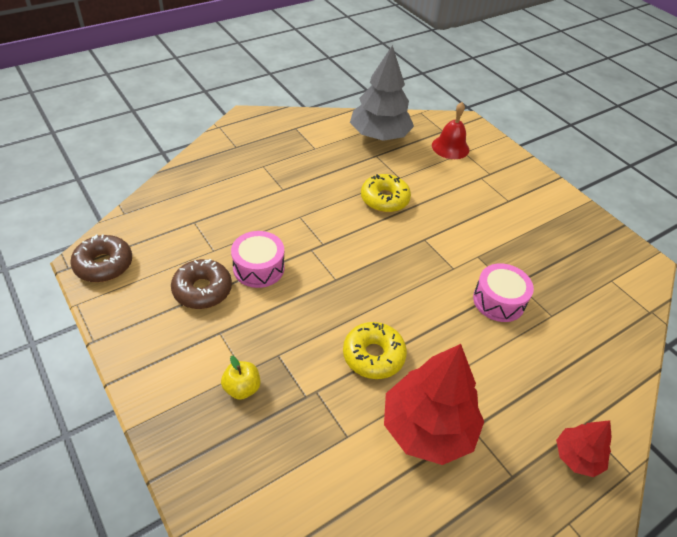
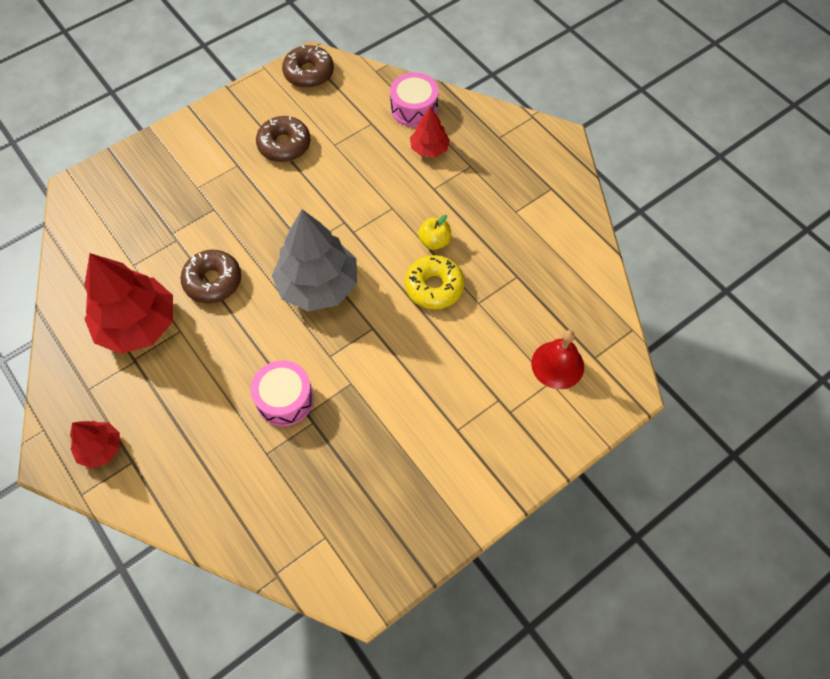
camera: 90 degrees right, 15 degrees up
yellow apple [221,356,261,400] -> yellow apple moved to [418,215,451,250]
pink drum [231,231,285,288] -> pink drum moved to [390,72,439,127]
yellow donut [343,322,407,379] -> brown donut [180,250,241,303]
grey tree [350,45,414,141] -> grey tree moved to [272,209,357,311]
none -> red tree [410,106,450,157]

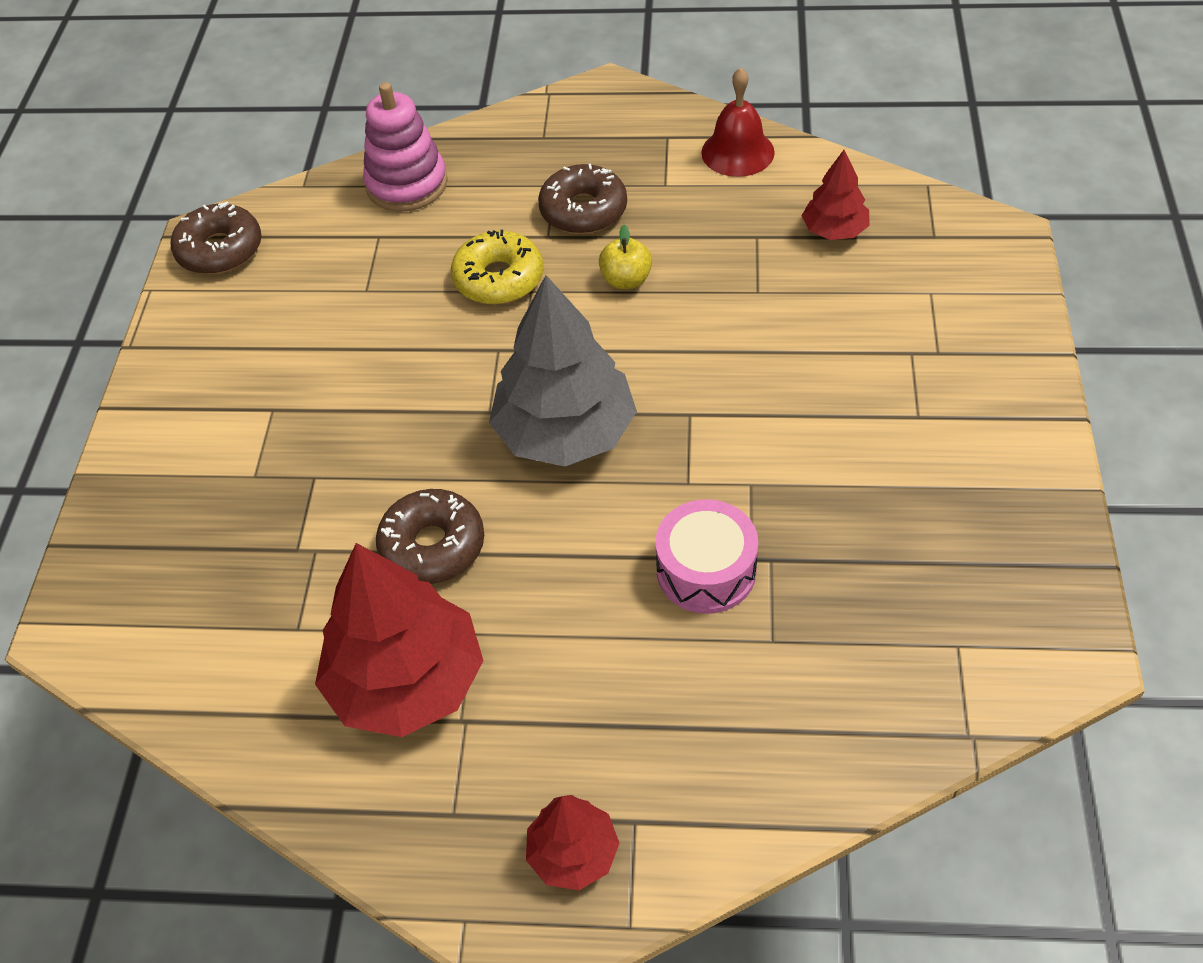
camera: 45 degrees left, 10 degrees down
brown donut [256,116,311,162] -> brown donut moved to [538,164,627,234]
pink drum [390,72,439,127] -> pink stacking toy [363,82,448,212]
yellow donut [405,255,465,309] -> yellow donut moved to [451,230,544,305]
red tree [410,106,450,157] -> red tree moved to [802,150,870,240]
red bell [531,330,584,389] -> red bell moved to [701,68,775,177]

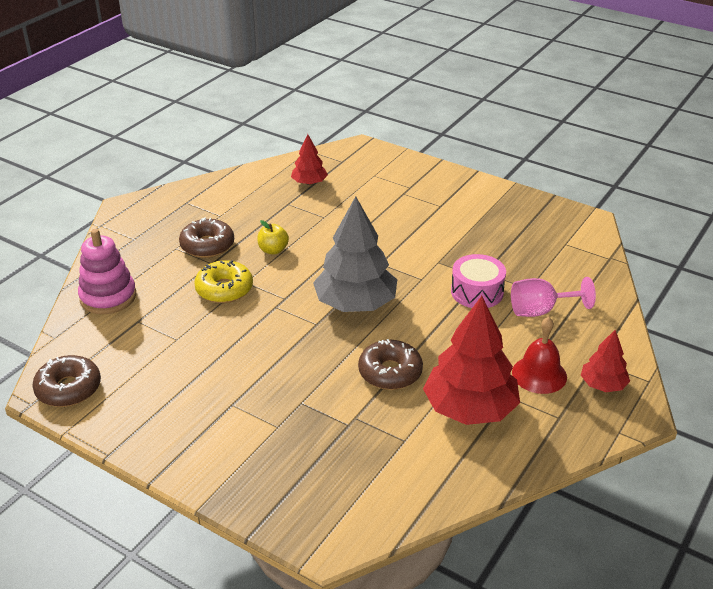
camera: 65 degrees left, 15 degrees down
red bell [701,68,775,177] -> red bell moved to [512,317,567,394]
none -> pink goblet [511,277,596,317]

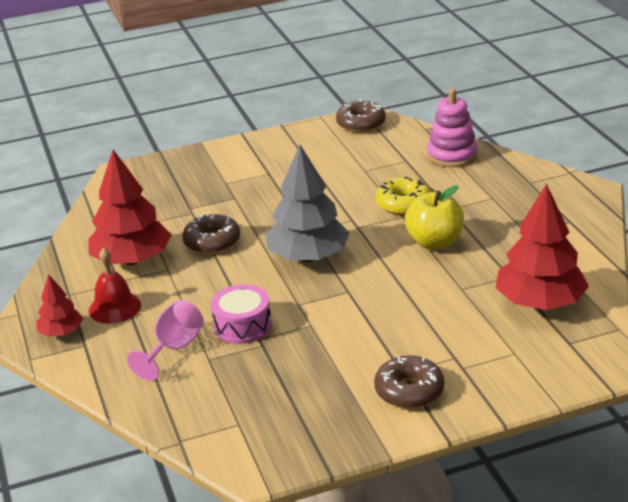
camera: 130 degrees right, 5 degrees down
brown donut [179,217,234,258] -> brown donut moved to [374,355,444,409]
yellow apple [258,220,289,255] -> yellow apple [405,185,464,250], size x1.75
red tree [291,134,328,185] -> red tree [496,183,589,310], size x1.92

